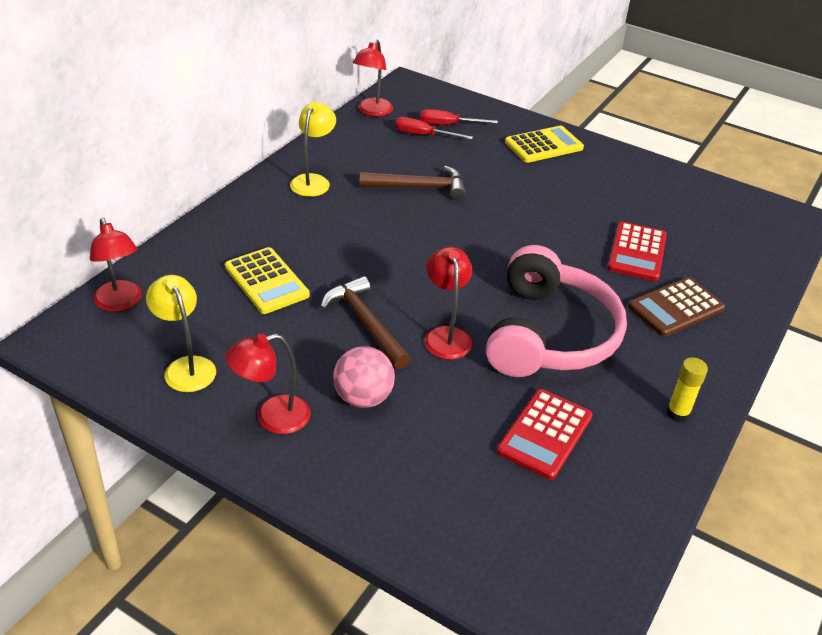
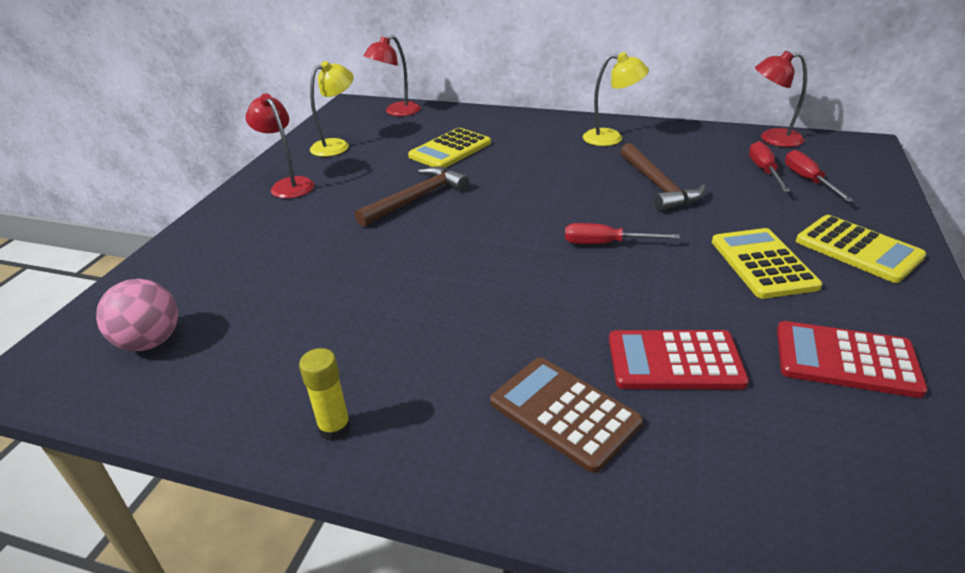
camera: 80 degrees right, 5 degrees down
pink ball [333,346,395,408] -> pink ball moved to [96,279,178,351]
red lamp [424,247,472,360] -> none
pink headphones [486,245,627,377] -> none
red calculator [497,389,593,480] -> red calculator moved to [777,321,928,398]
none -> red screwdriver [565,223,680,244]
none -> yellow calculator [712,228,822,299]

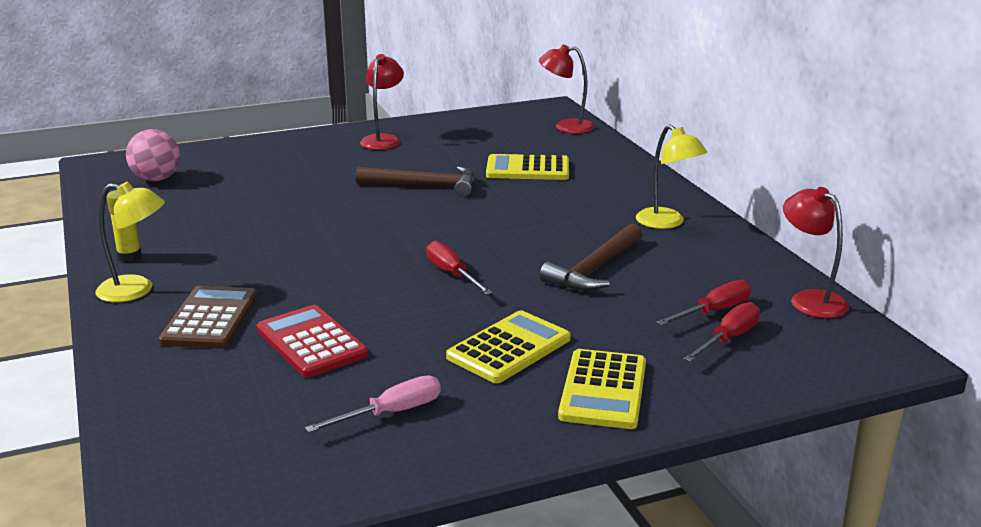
camera: 50 degrees right, 10 degrees down
yellow lamp [310,61,354,157] -> yellow lamp moved to [95,182,165,302]
red calculator [777,321,928,398] -> pink screwdriver [305,375,441,433]

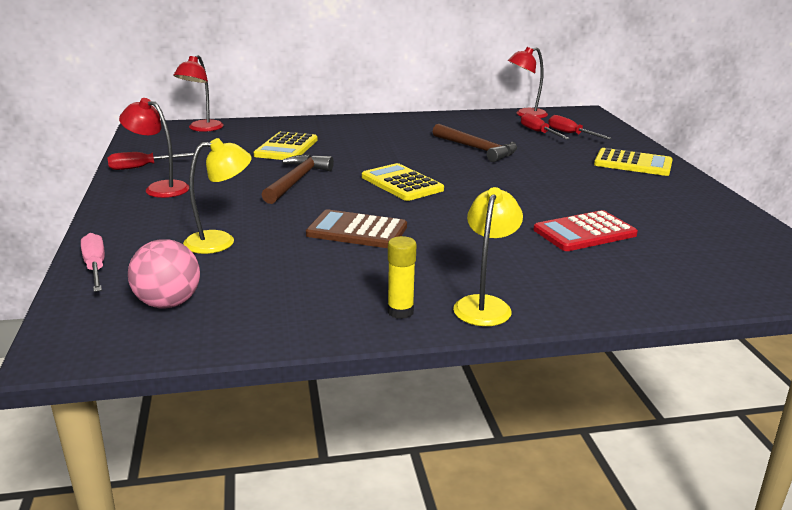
camera: 80 degrees left, 0 degrees up
brown calculator [159,286,258,349] -> brown calculator moved to [306,209,407,248]
pink screwdriver [305,375,441,433] -> pink screwdriver moved to [81,233,105,292]
red screwdriver [426,241,493,295] -> red screwdriver moved to [107,152,194,170]
yellow calculator [446,310,571,383] -> yellow calculator moved to [362,163,444,201]
yellow lamp [636,125,707,229] -> yellow lamp moved to [183,138,252,254]

